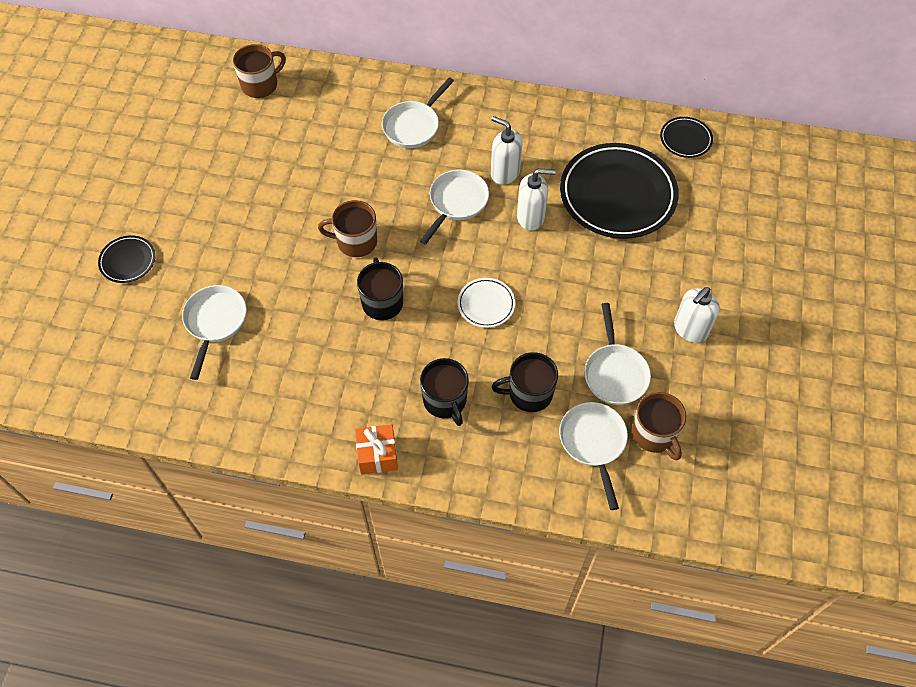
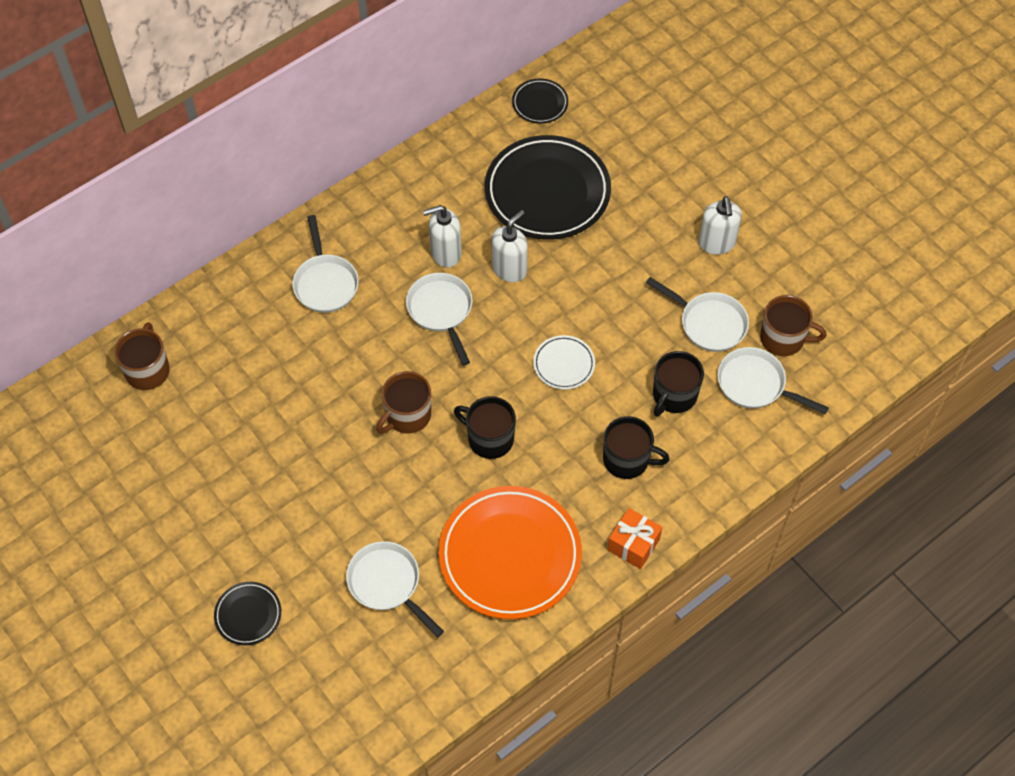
camera: 50 degrees left, 0 degrees up
none -> orange plate [438,486,582,620]

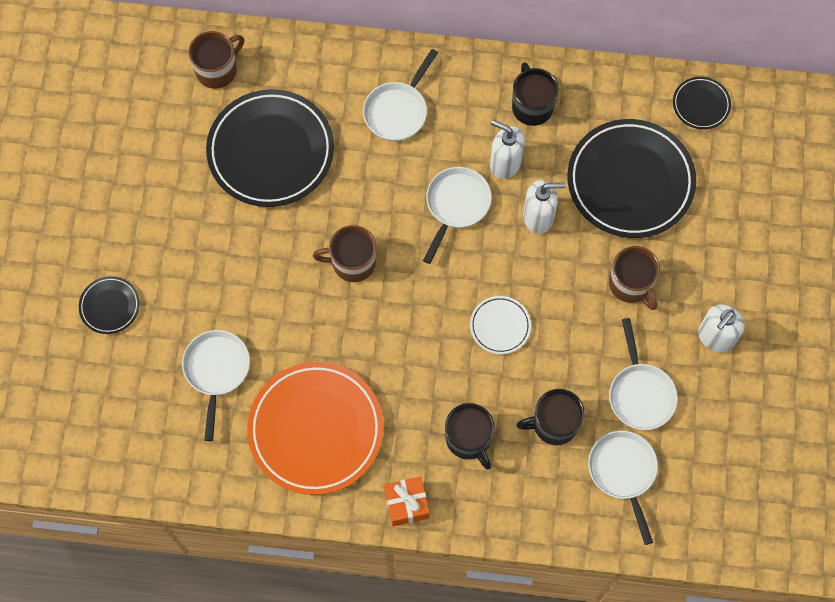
camera: 45 degrees right, 10 degrees up
black mug [454,396,516,459] -> black mug moved to [512,62,559,126]
brown mug [760,295,827,356] -> brown mug moved to [609,246,660,310]
none -> black plate [206,89,334,207]

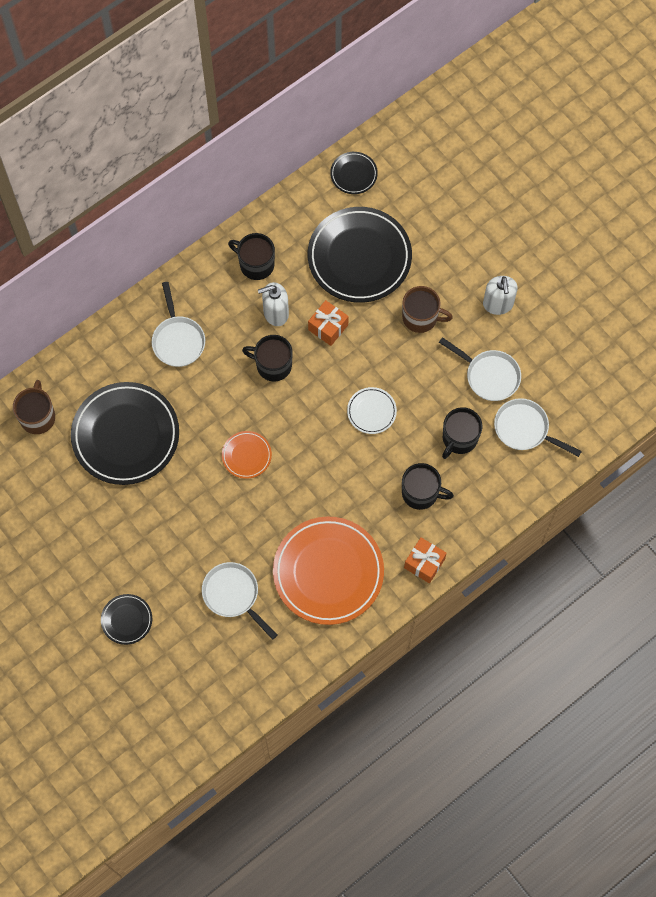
camera: 45 degrees left, 0 degrees up
brown mug [313,225,376,282] -> orange plate [222,431,272,479]
white pan [423,167,492,264] -> black mug [242,335,293,381]
white soap dispenser [523,180,566,234] -> orange gift [308,300,349,346]

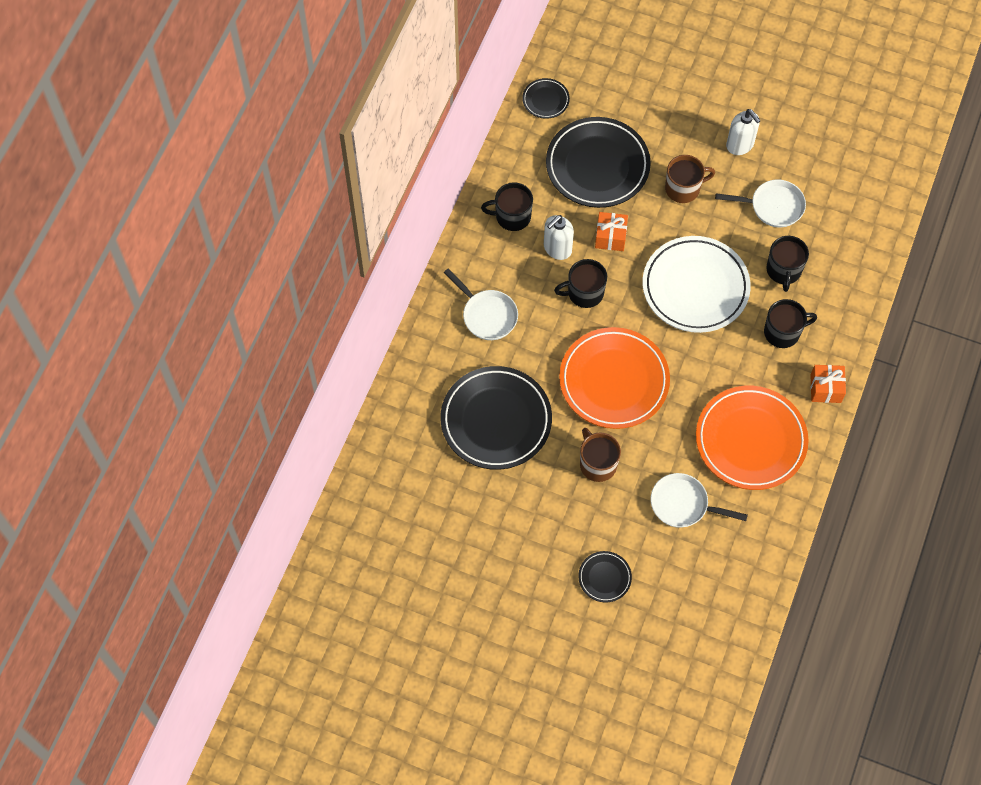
camera: 30 degrees left, 5 degrees down
brown mug [13,380,55,434] -> brown mug moved to [580,428,621,482]
orange plate [222,431,272,479] -> orange plate [559,327,670,429], size x2.17
white plate [347,387,397,434] -> white plate [642,236,751,333], size x2.17
white pan [494,398,582,457] -> none

